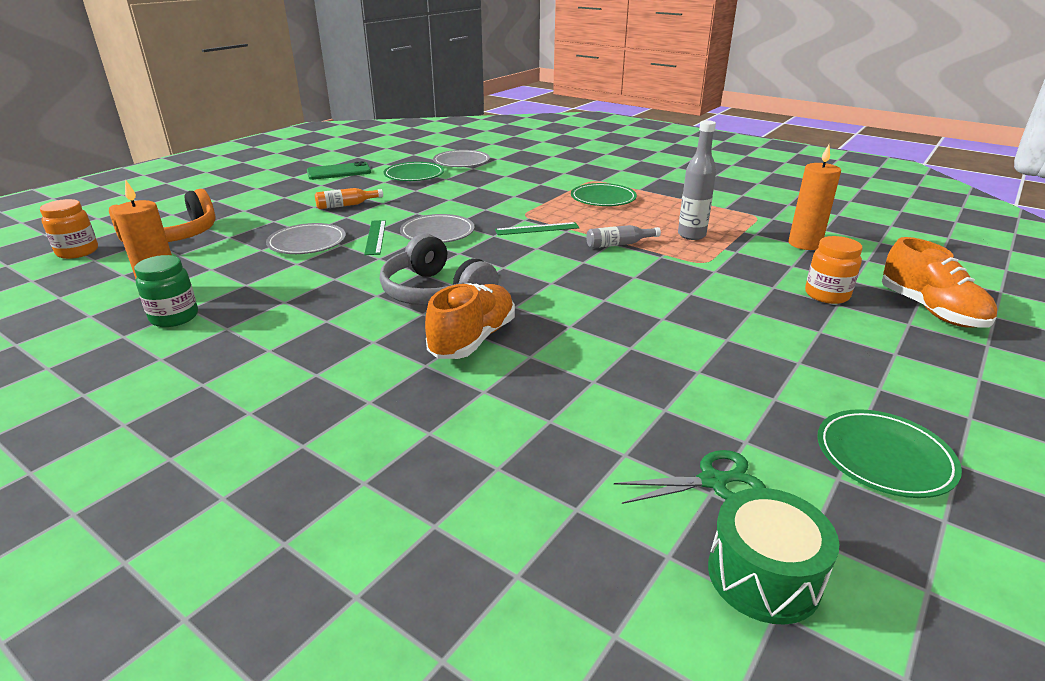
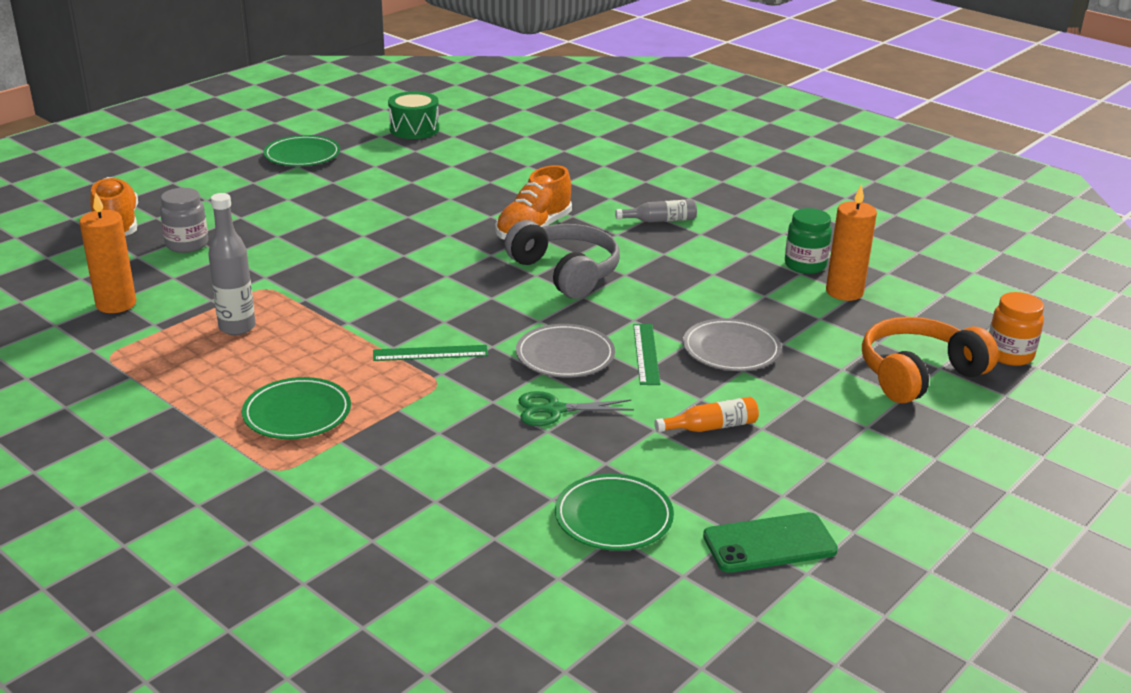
camera: 175 degrees left, 0 degrees up
grey plate [433,150,490,167] -> none
grey bottle [586,225,661,248] -> grey bottle moved to [615,199,697,222]
green scissors [614,450,766,504] -> green scissors moved to [518,391,634,426]
orange jar [805,236,862,304] -> grey jar [160,188,208,253]

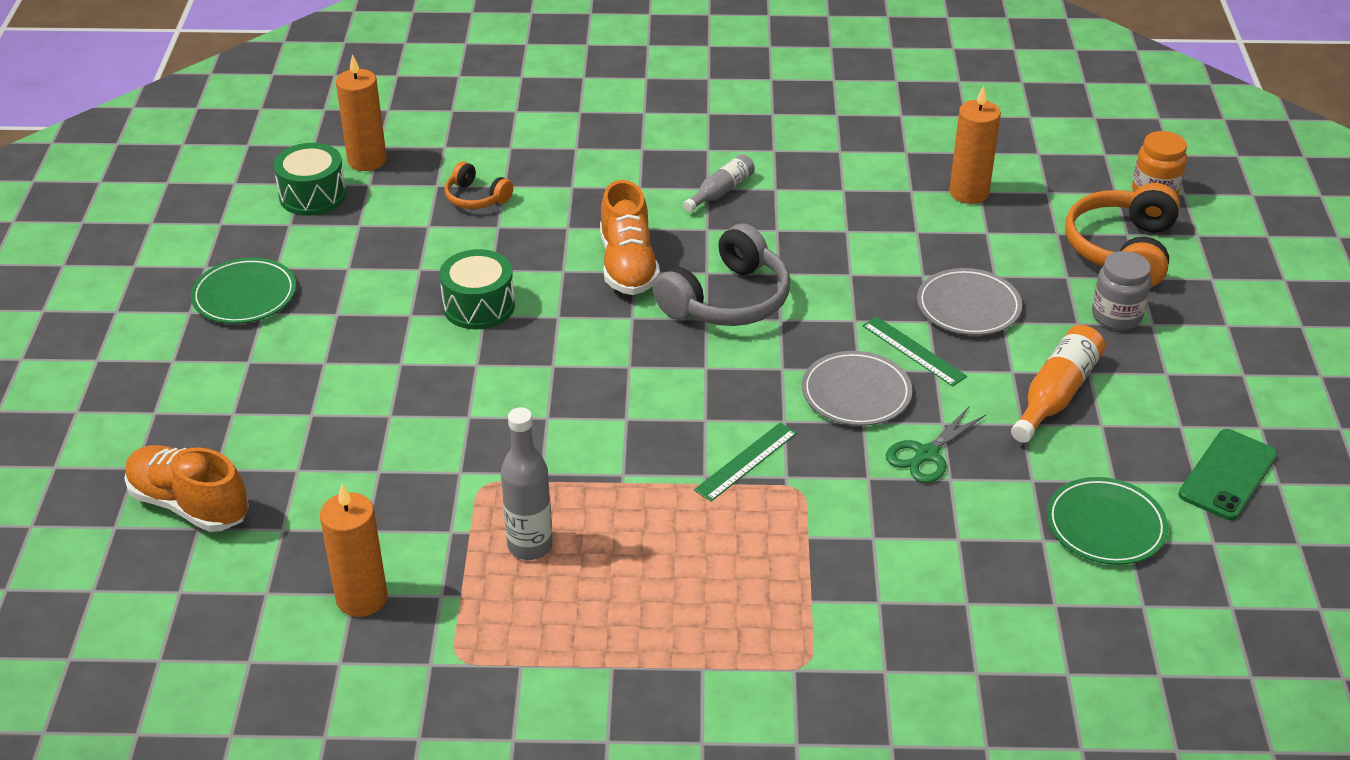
camera: 40 degrees left, 10 degrees up
grey jar [160,188,208,253] -> grey jar moved to [1092,251,1151,330]
green plate [242,377,351,439] -> none
grey headphones [504,220,620,299] -> grey headphones turned 120 degrees clockwise [653,223,790,326]
orange bottle [654,397,759,432] -> orange bottle [1011,325,1105,443], size x1.53
green jar [785,208,832,274] -> none
none -> orange candle [336,54,387,171]
none -> green drum [439,249,515,329]
none -> orange headphones [445,161,513,209]

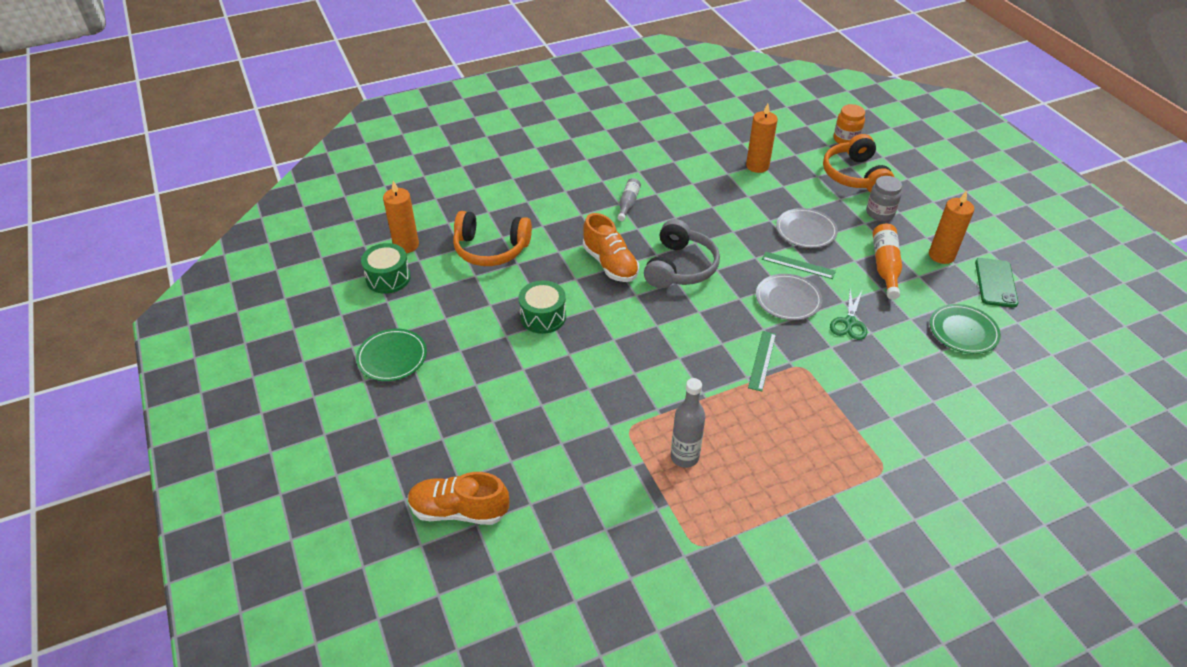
camera: 25 degrees left, 5 degrees up
orange candle [320,485,387,617] -> orange candle moved to [929,191,974,264]
orange headphones [445,161,513,209] -> orange headphones [453,211,532,266], size x1.87

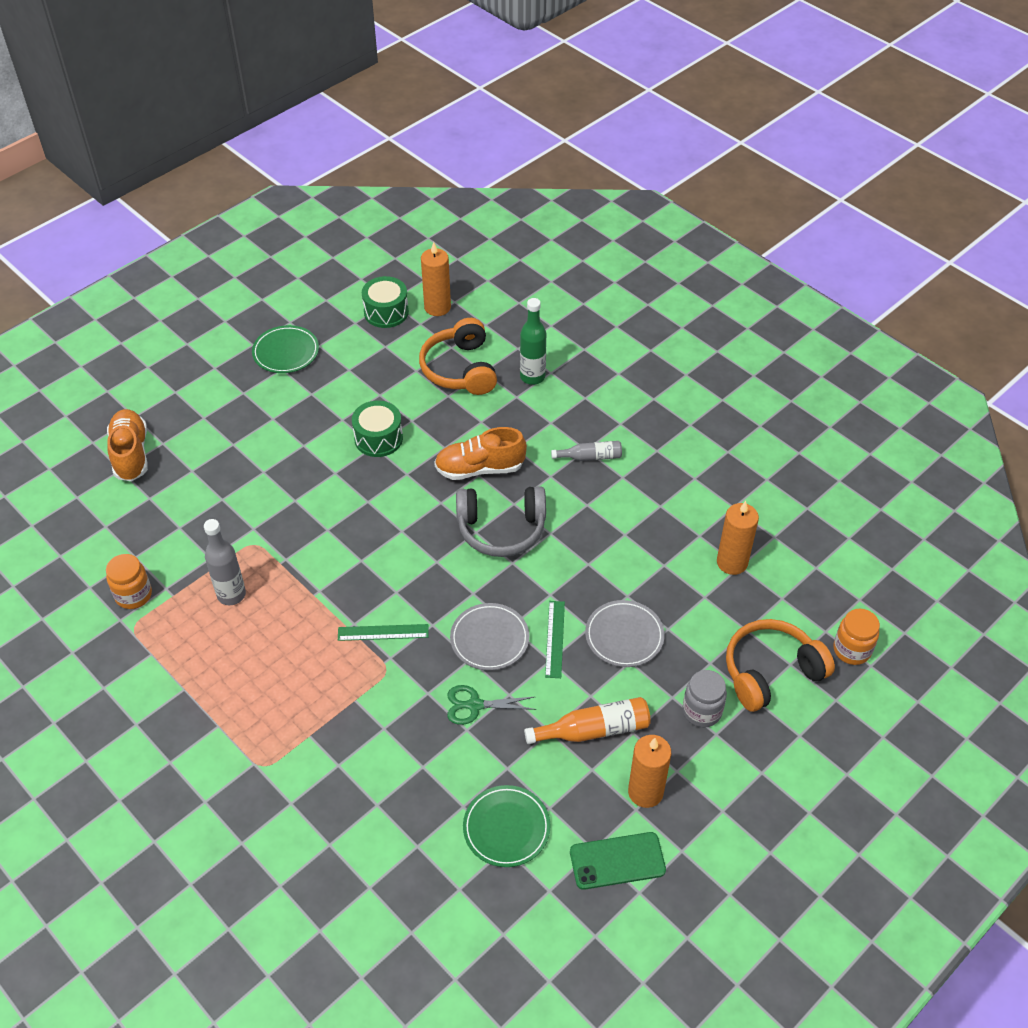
camera: 70 degrees right, 5 degrees up
orange shoe [583,213,639,282] -> orange shoe turned 45 degrees clockwise [434,427,527,480]
none -> orange jar [106,554,152,609]
none -> green bottle [520,298,546,385]

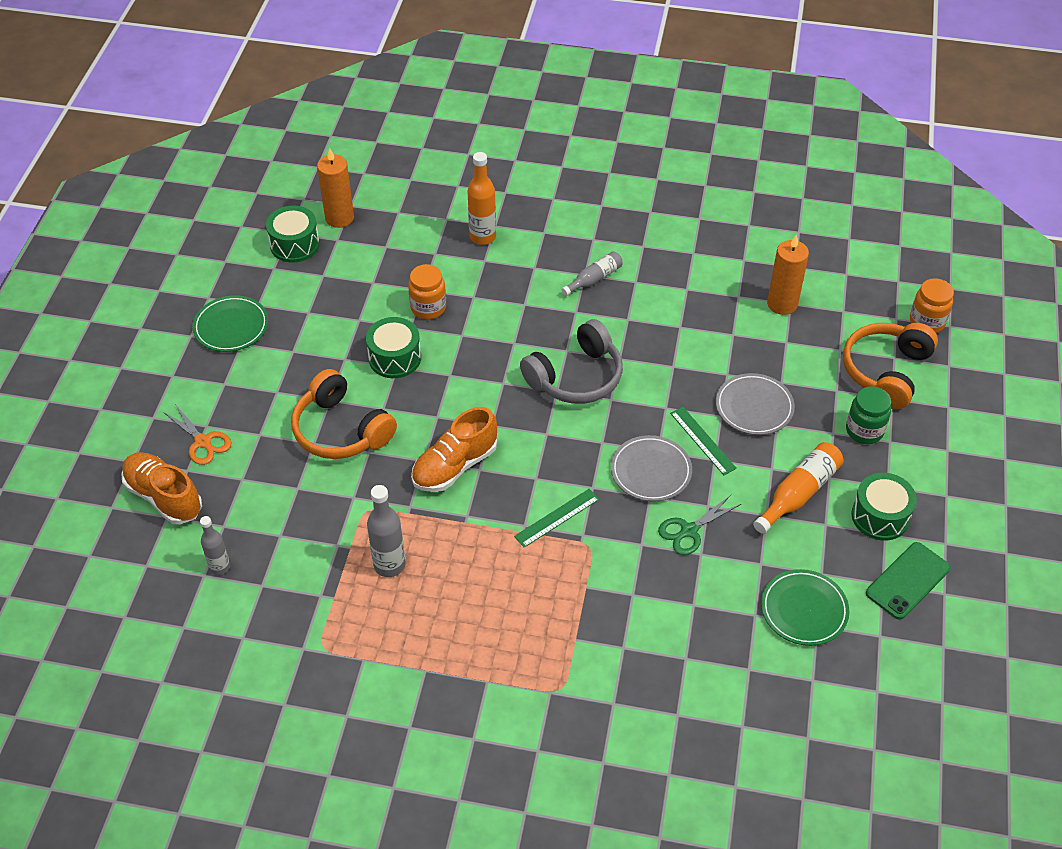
camera: 35 degrees left, 0 degrees up
orange jar [106,554,152,609] -> orange jar moved to [408,264,446,319]
orange headphones [419,318,497,395] -> orange headphones moved to [291,369,397,459]
orange shoe [434,427,527,480] -> orange shoe moved to [411,407,497,492]
green bottle [520,298,546,385] -> orange bottle [467,152,496,245]
orange candle [628,735,671,808] -> green drum [851,473,917,540]
grey jar [683,670,727,727] -> green jar [846,386,891,444]
none -> orange scissors [163,404,232,465]
none -> grey bottle [200,516,230,575]

